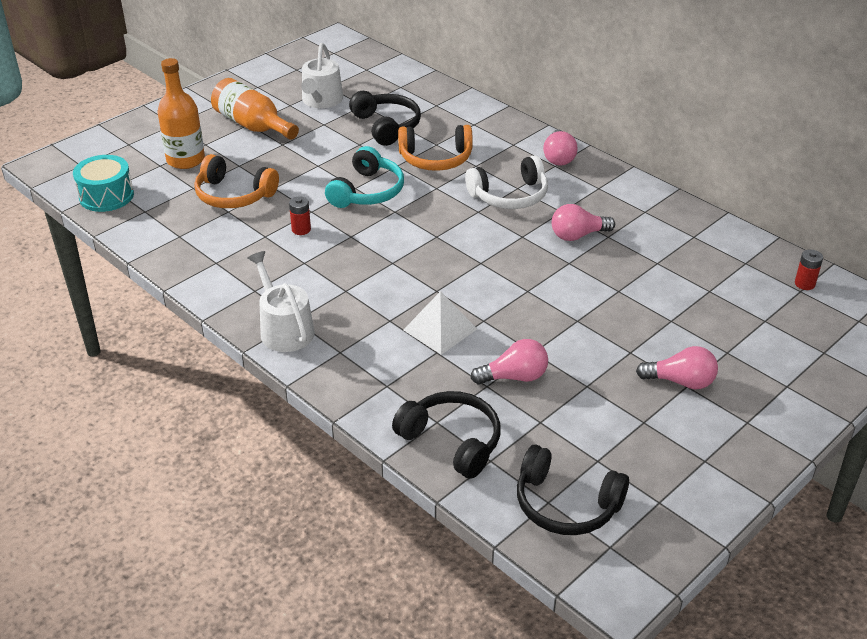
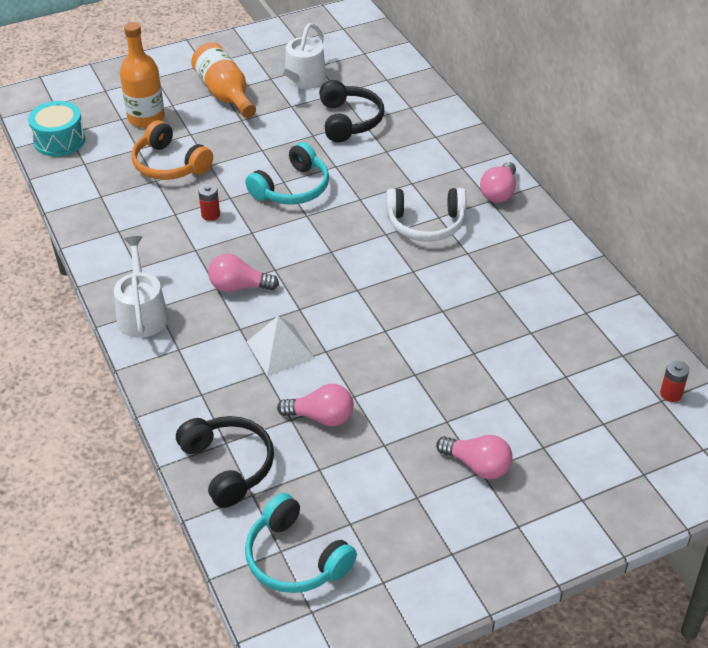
camera: 20 degrees right, 5 degrees up
orange headphones [398,125,473,171] -> none
black headphones [517,445,629,535] -> turquoise headphones [245,493,357,593]
pink light bulb [552,204,615,241] -> pink light bulb moved to [208,254,279,292]

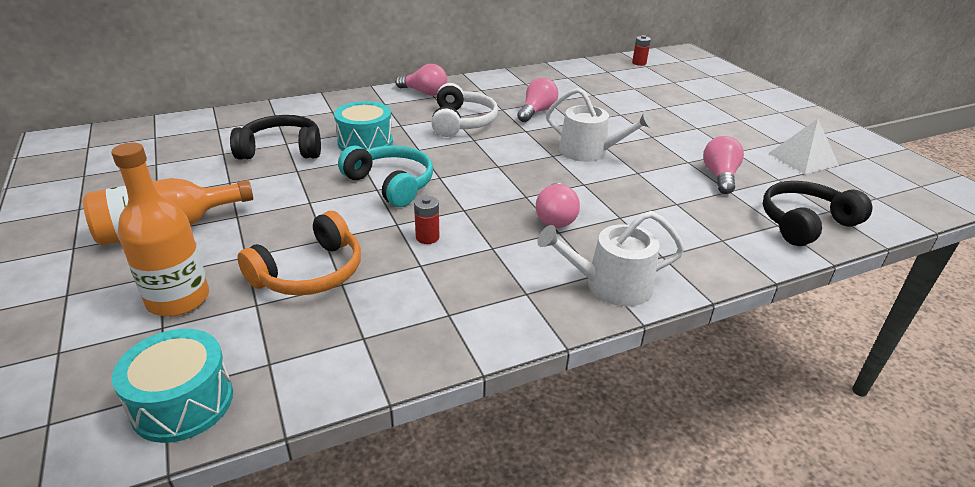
camera: 90 degrees left, 10 degrees down
turquoise headphones [245,493,357,593] -> none
white pyramid [247,316,315,376] -> white pyramid moved to [769,119,839,174]
white watering can [271,23,326,89] -> white watering can moved to [546,88,654,162]
pink light bulb [436,435,512,479] -> pink light bulb moved to [517,78,559,122]
none -> turquoise drum [334,101,393,151]

